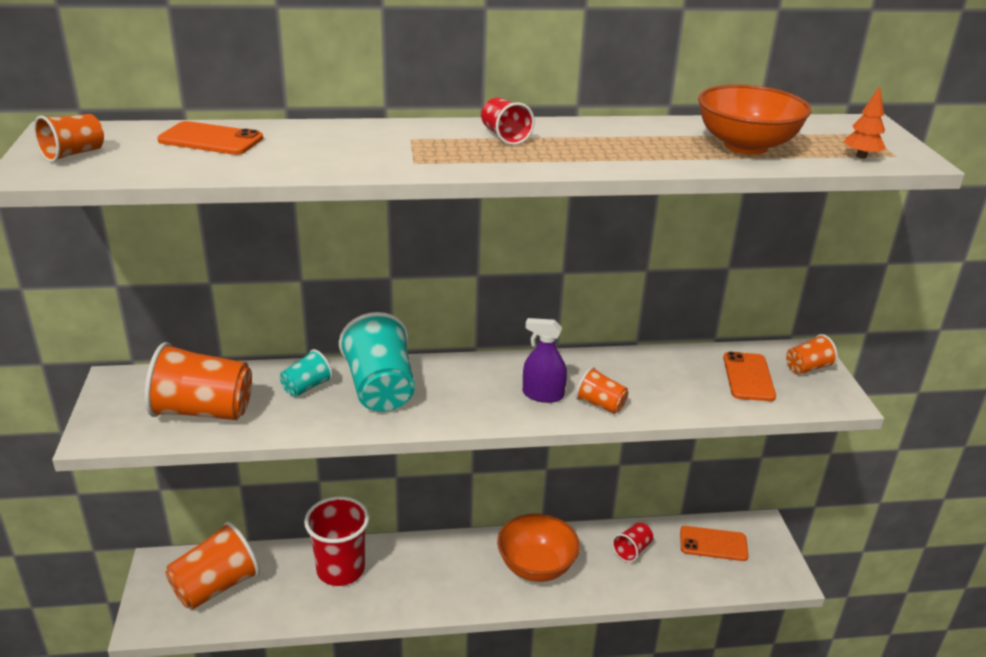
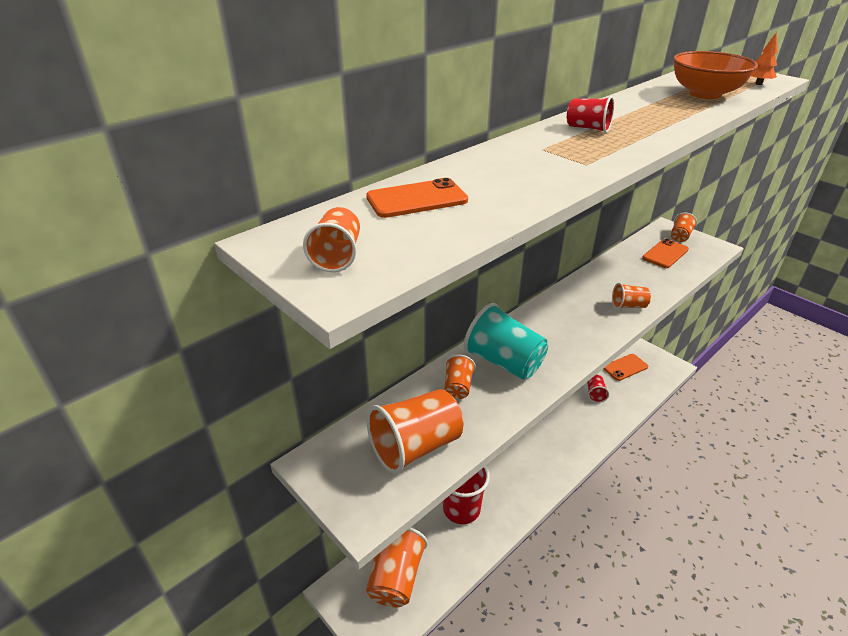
camera: 35 degrees left, 5 degrees up
turquoise cup [280,349,333,397] -> orange cup [444,355,476,399]
orange bowl [497,513,580,582] -> none
purple spray bottle [523,318,567,403] -> none
orange phone [723,352,776,401] -> orange phone turned 75 degrees clockwise [642,239,689,268]

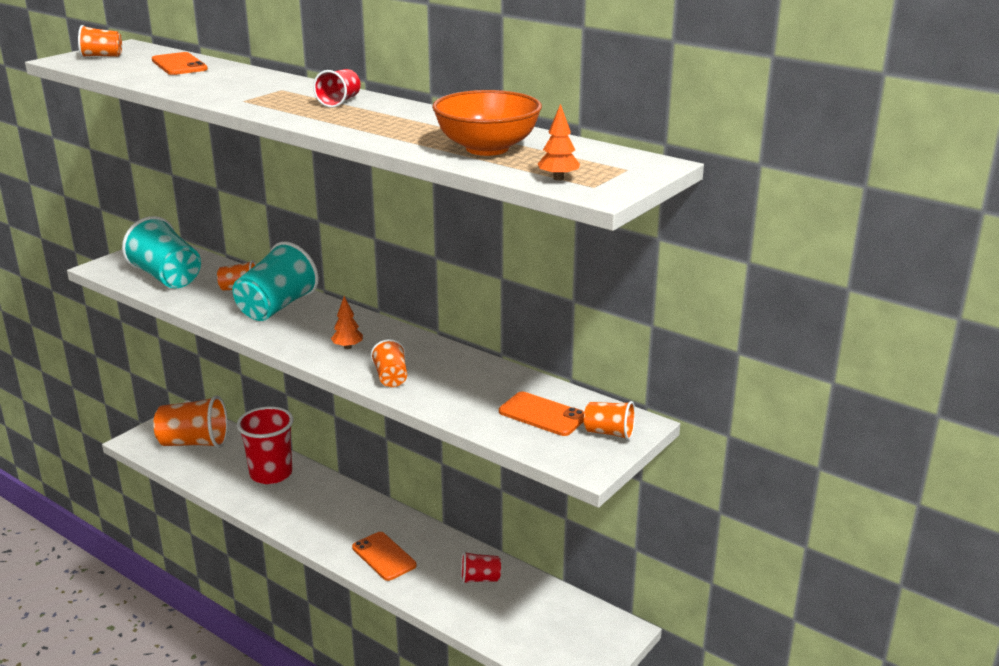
camera: 80 degrees right, 10 degrees down
orange cup [366,389,464,474] -> turquoise cup [122,216,201,288]
orange phone [604,354,648,381] -> orange phone moved to [352,532,417,581]
none -> orange tree [331,296,363,349]

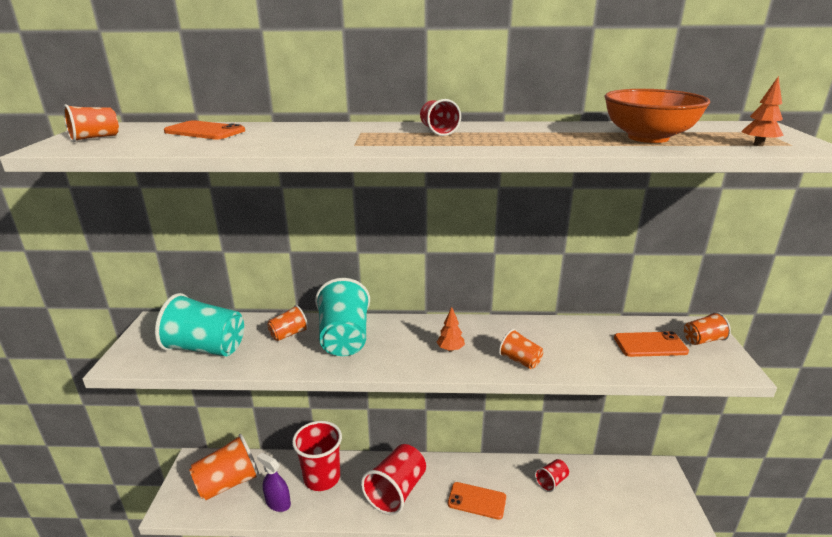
camera: 35 degrees left, 0 degrees up
none -> purple spray bottle [257,453,291,512]
none -> red cup [361,444,426,515]

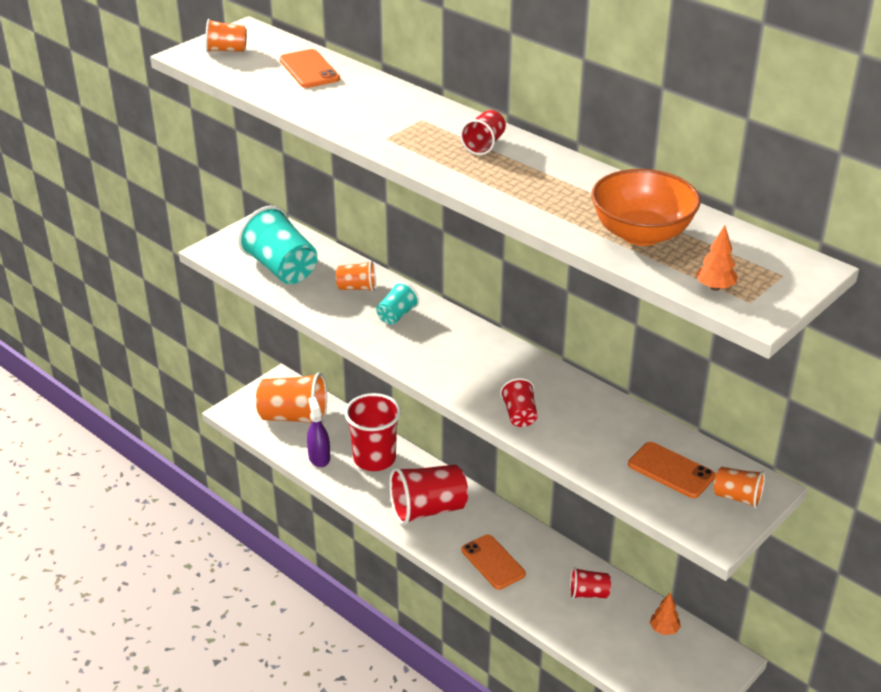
camera: 40 degrees right, 10 degrees up
turquoise cup [315,278,370,356] -> turquoise cup [376,282,419,325], size x0.51
orange tree [437,307,465,352] -> orange tree moved to [650,593,681,635]
orange cup [499,329,543,369] -> red cup [500,378,537,427]

